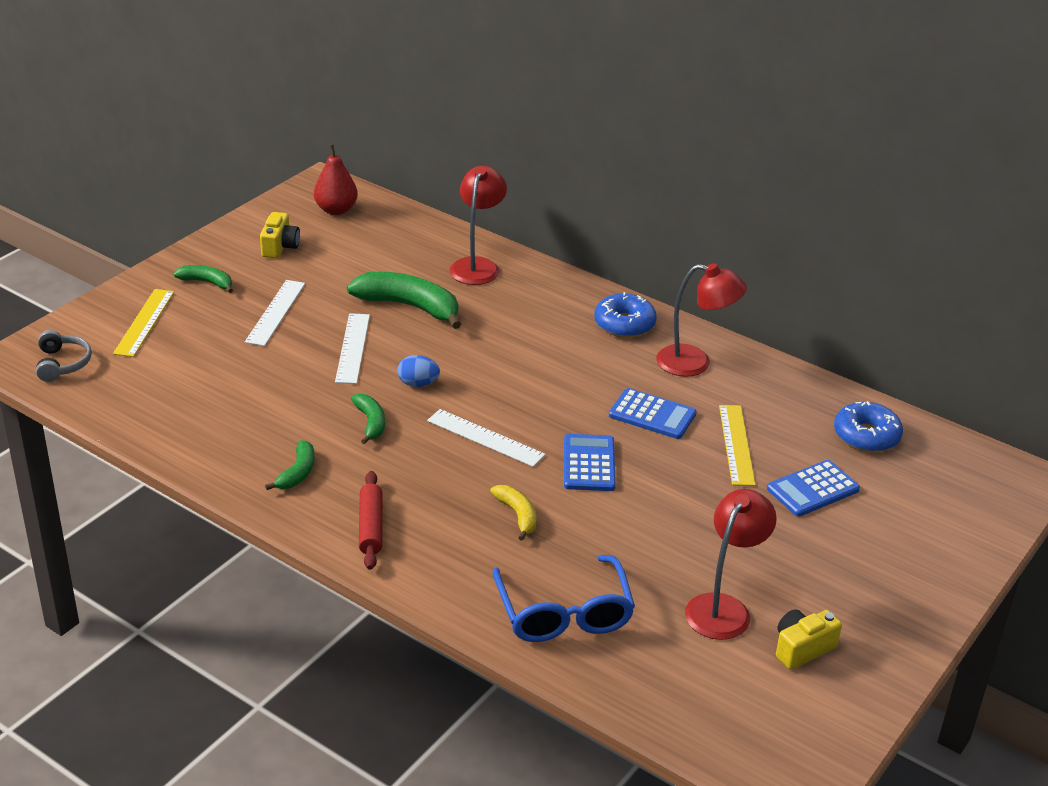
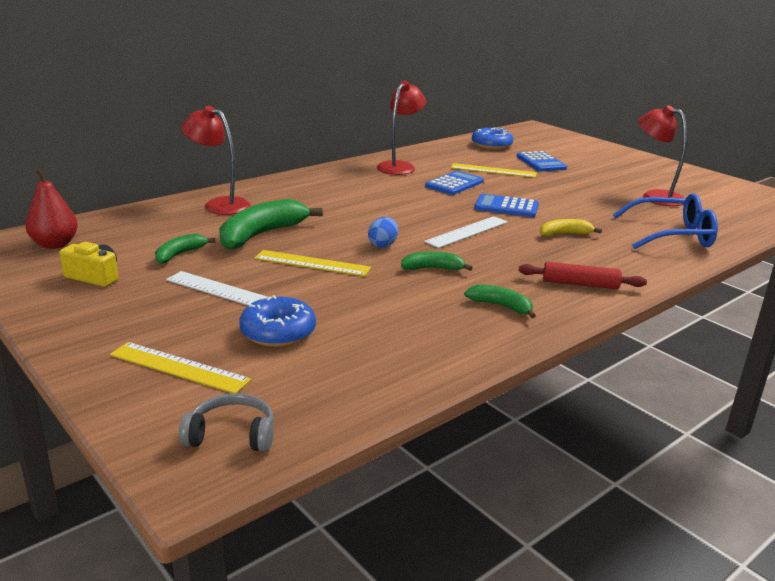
camera: 75 degrees left, 10 degrees down
green banana [173,265,233,293] -> green banana moved to [155,234,215,264]
white ruler [335,313,370,384] -> yellow ruler [254,250,371,276]
blue donut [594,292,657,338] -> blue donut moved to [239,295,316,347]
yellow camera [776,609,842,670] -> none

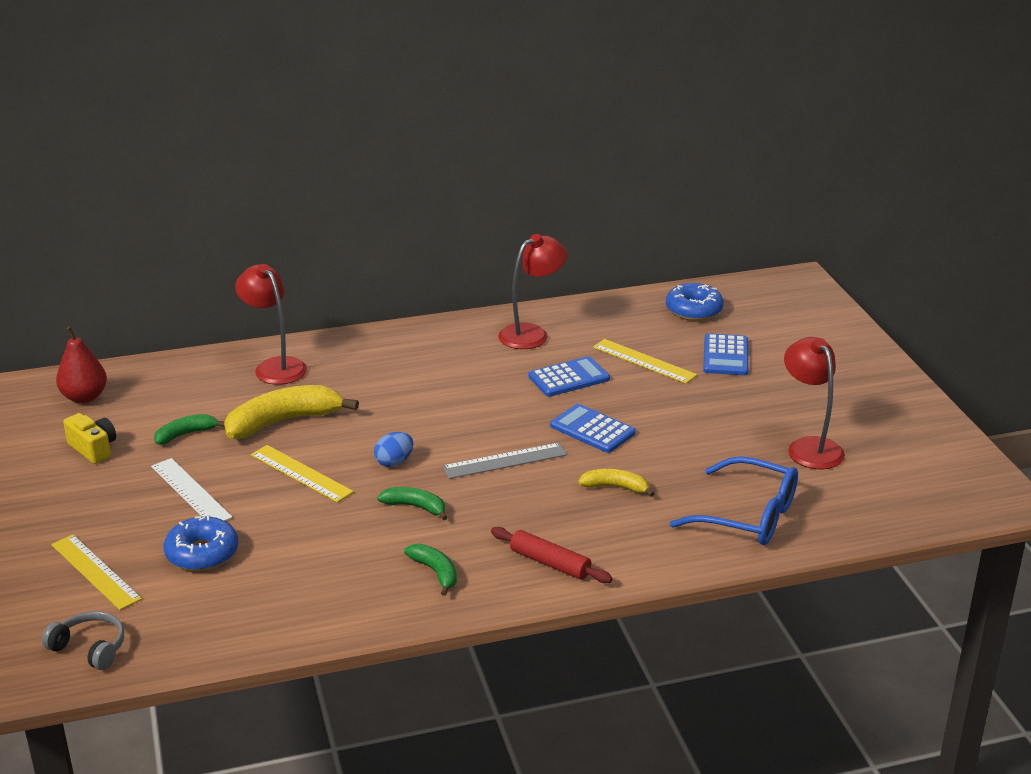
camera: 25 degrees right, 5 degrees up
green banana [219,199,323,250] -> yellow banana [224,385,359,439]
white ruler [424,216,508,248] -> grey ruler [442,443,567,479]

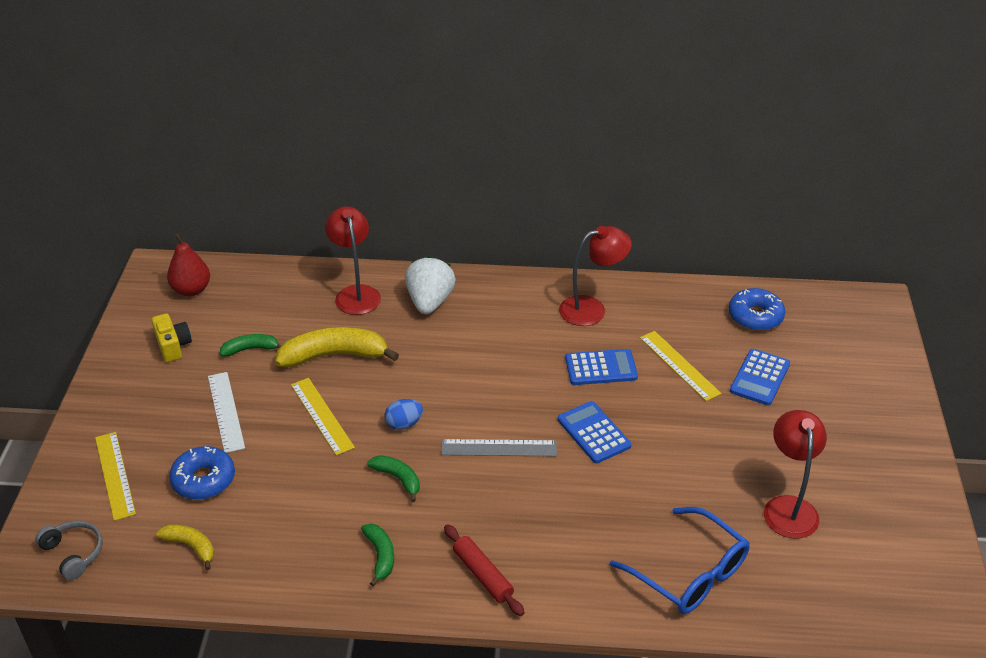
camera: 20 degrees right, 10 degrees up
yellow banana [578,469,655,497] -> yellow banana moved to [156,524,214,570]
none -> white strawberry [405,256,456,314]

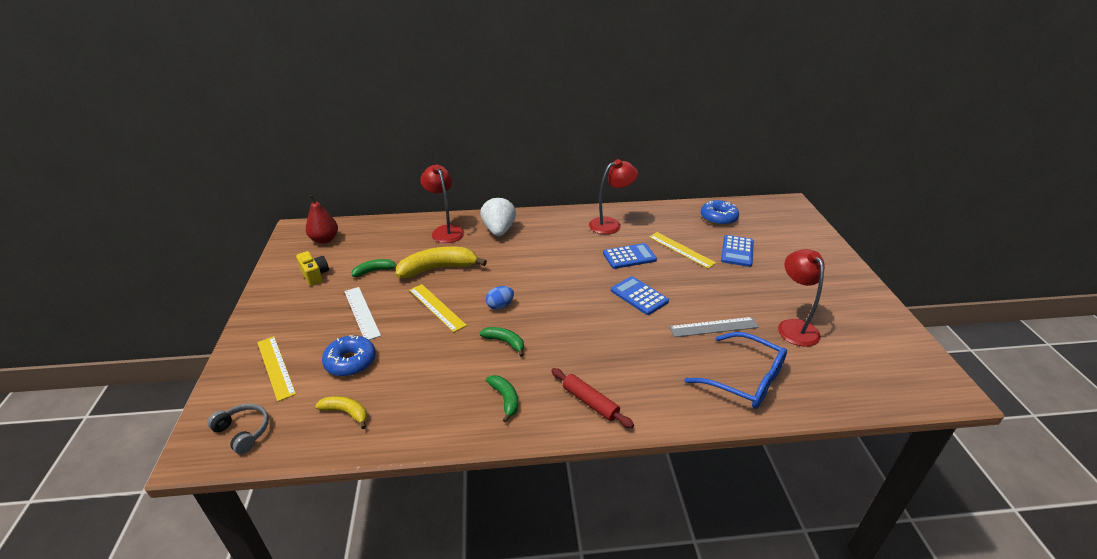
camera: 10 degrees left, 5 degrees down
grey ruler [441,439,557,456] -> grey ruler moved to [669,317,759,337]

